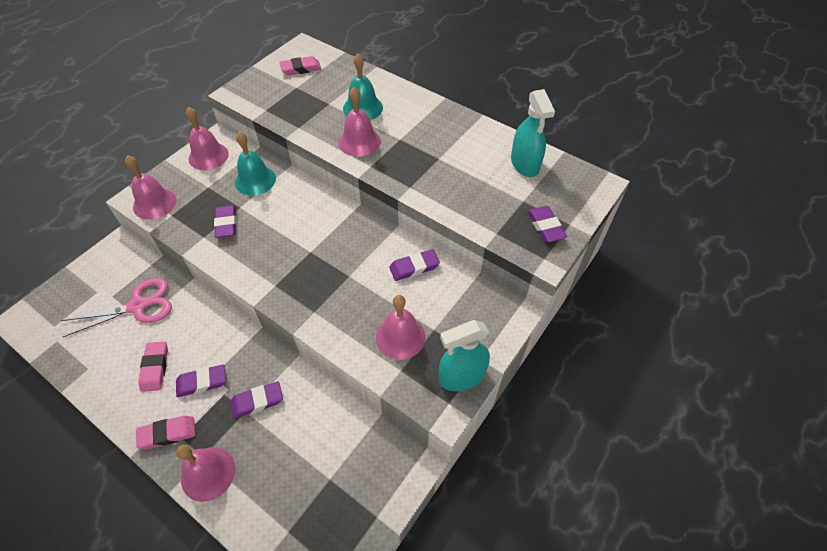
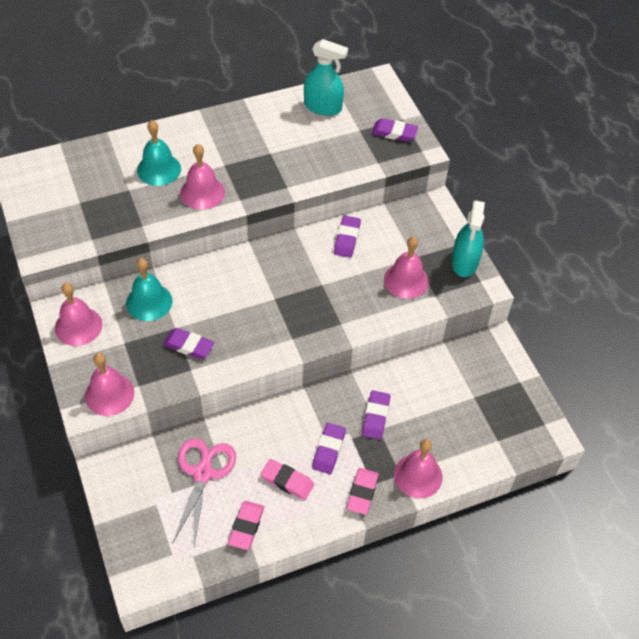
camera: 60 degrees left, 0 degrees up
pink eraser [279,56,321,75] -> pink eraser moved to [228,501,264,550]

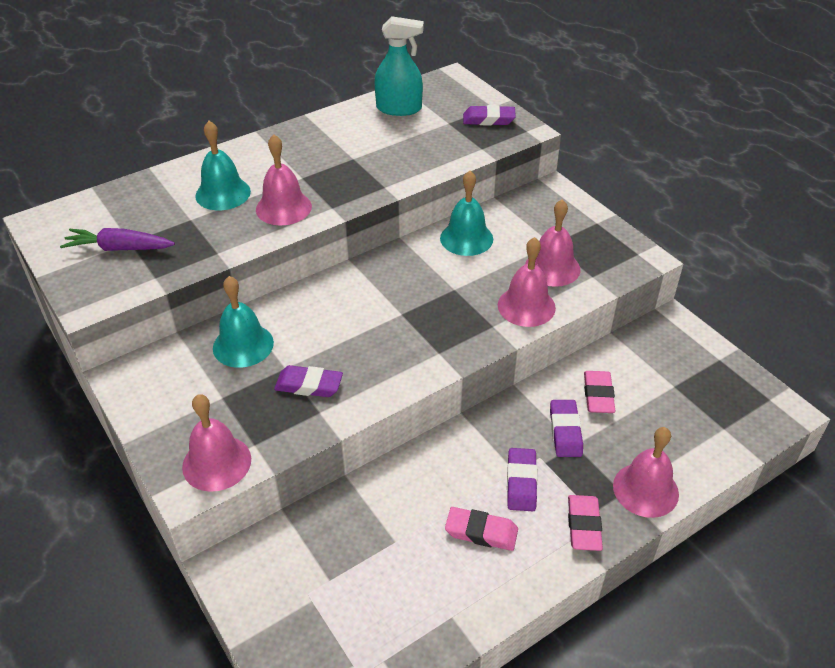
camera: 10 degrees left, 10 degrees down
pink bell [55,283,103,346] -> pink bell moved to [498,237,556,327]
pink scissors [172,438,236,546] -> none
pink eraser [228,501,264,550] -> pink eraser moved to [584,371,615,413]
purple eraser [334,216,361,258] -> turquoise bell [440,171,493,256]
turquoise spray bottle [452,201,485,277] -> none
none -> purple carrot [60,228,175,251]

